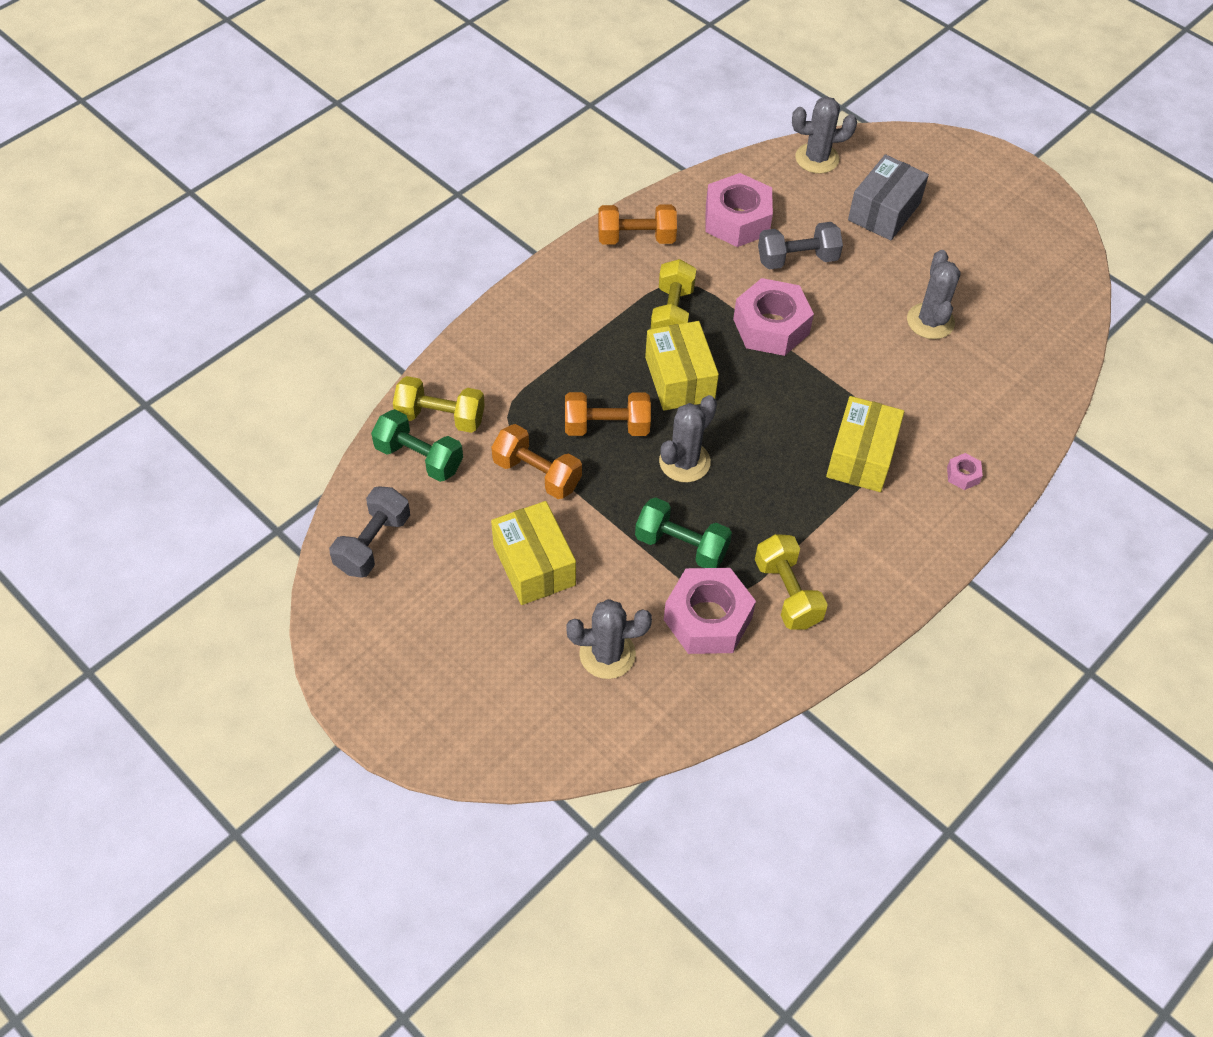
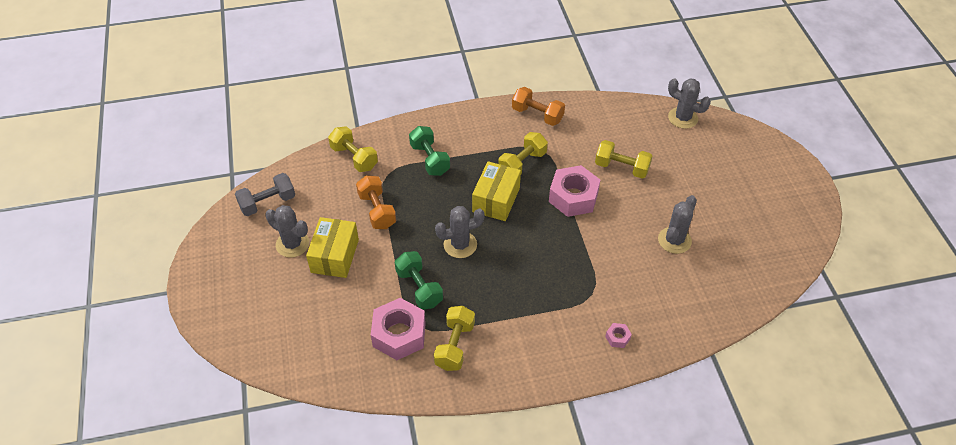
camera: 35 degrees right, 5 degrees down
green dumbbell [371,409,463,482] -> green dumbbell moved to [409,126,450,176]
orange dumbbell [565,392,651,436] -> none
grey cactus [566,599,652,679] -> grey cactus moved to [265,205,309,258]
pink nut [705,173,773,247] -> none
grey dumbbell [758,222,843,270] -> yellow dumbbell [595,140,652,179]
yellow box [826,396,904,492] -> none
grey box [848,154,929,241] -> none

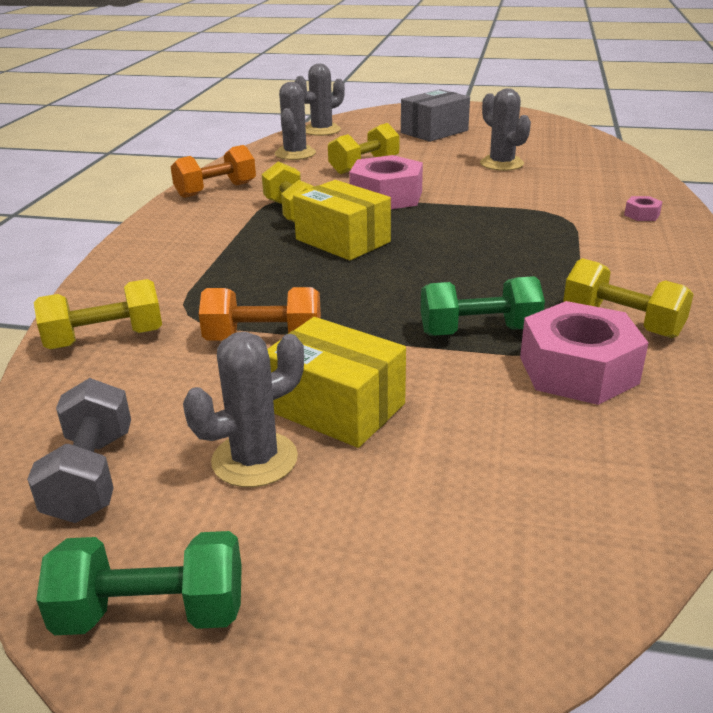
camera: 65 degrees left, 20 degrees down
green dumbbell [409,126,450,176] -> green dumbbell moved to [36,531,242,635]
grey cactus [435,206,485,258] -> grey cactus moved to [274,82,316,160]
none -> grey box [401,89,470,142]

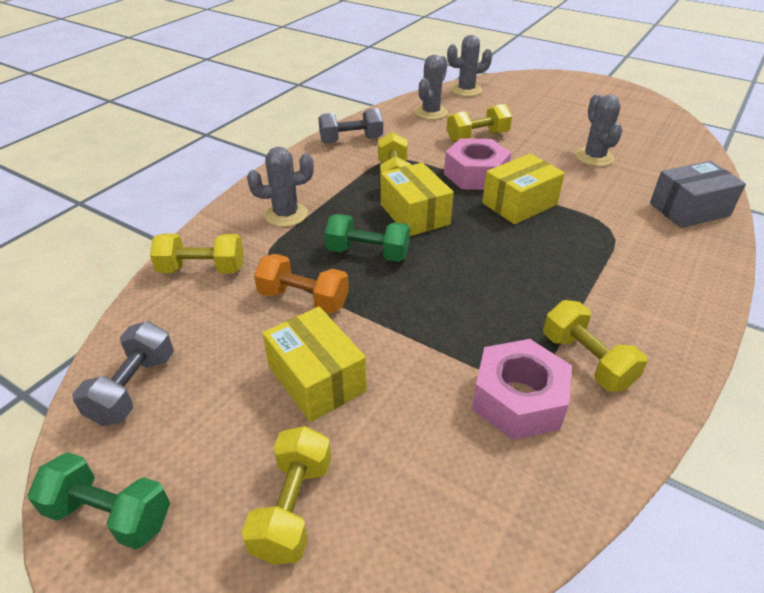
camera: 20 degrees right, 10 degrees up
orange dumbbell [171,145,256,198] -> grey dumbbell [318,108,383,143]
grey cactus [183,332,304,487] -> grey cactus moved to [247,147,314,227]
grey box [401,89,470,142] -> grey box moved to [650,161,746,228]
green dumbbell [421,276,545,336] -> green dumbbell moved to [325,214,410,262]
pink nut [624,196,662,221] -> none
none -> yellow dumbbell [241,426,331,564]
none -> yellow box [482,154,565,224]

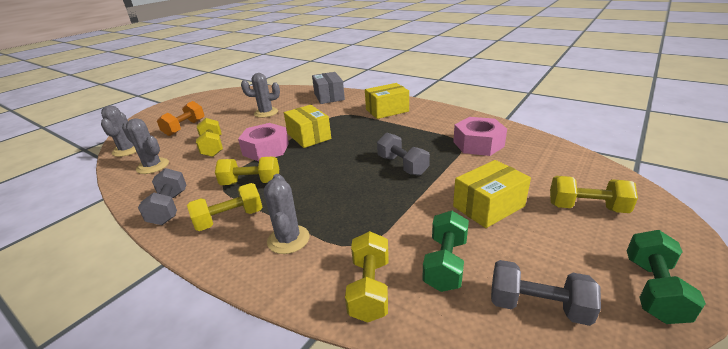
camera: 85 degrees left, 10 degrees down
orange dumbbell [254,254,349,314] -> orange dumbbell moved to [157,101,204,136]
green dumbbell [325,214,410,262] -> green dumbbell moved to [422,211,469,292]
yellow box [381,162,454,236] -> yellow box moved to [365,83,409,119]
yellow dumbbell [543,300,648,392] -> yellow dumbbell moved to [187,183,263,231]
none -> grey dumbbell [377,133,430,176]

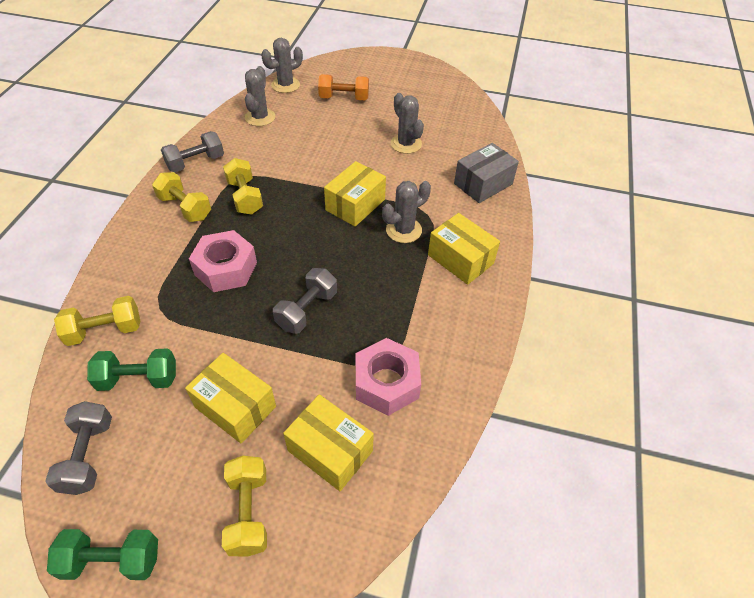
camera: 65 degrees right, 20 degrees up
yellow dumbbell [196,118,223,157] -> none
pink nut [238,123,289,161] -> pink nut moved to [189,230,257,292]
grey cactus [264,174,310,254] -> grey cactus moved to [382,181,431,243]
none -> yellow box [283,394,374,491]

